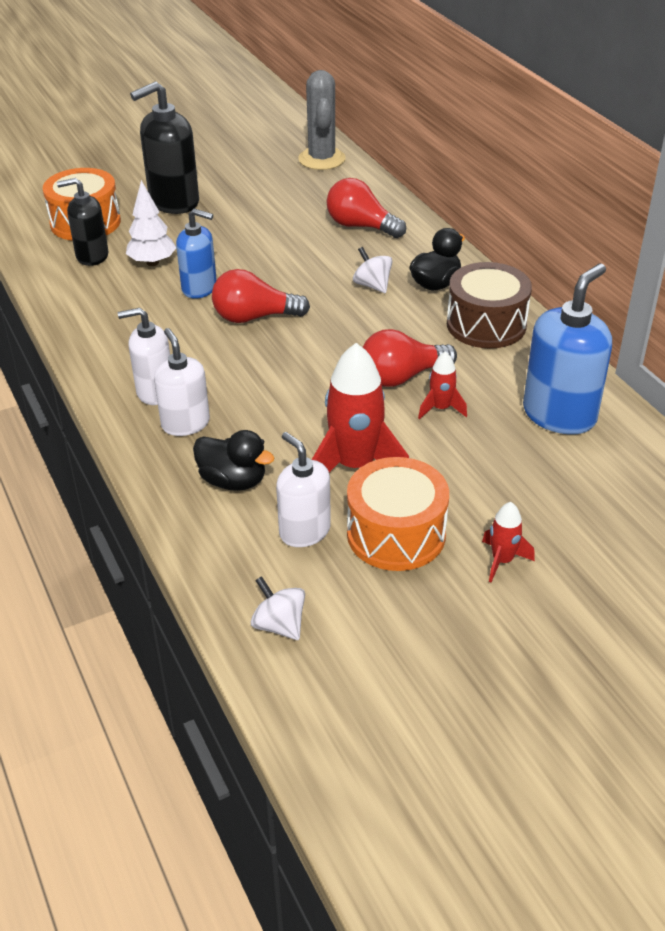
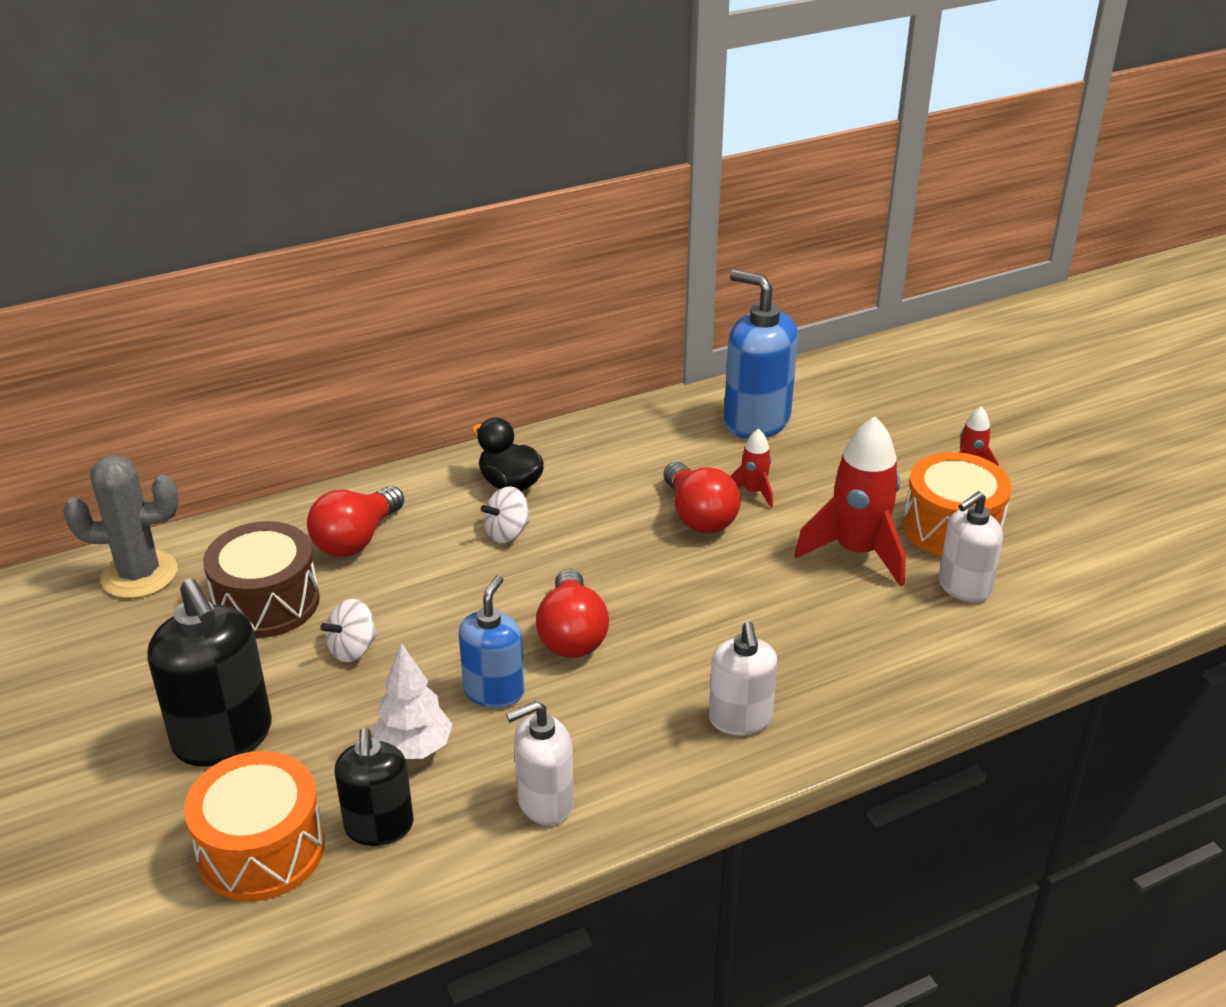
camera: 90 degrees left, 5 degrees down
white soap dispenser [154,328,210,436] -> white soap dispenser moved to [506,701,574,825]
black duck [193,430,275,491] -> none
white spinning top [251,576,305,640] -> white spinning top moved to [320,599,377,662]
brown drum [447,262,532,348] -> brown drum moved to [203,521,320,638]

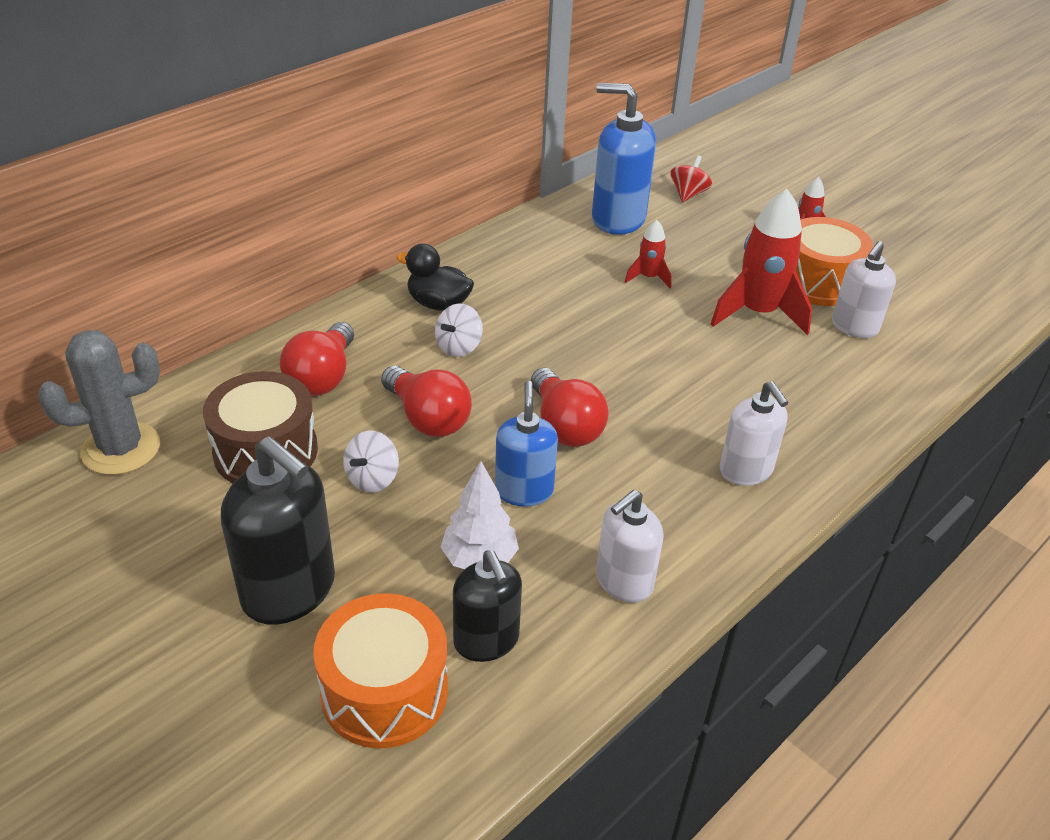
camera: 20 degrees left, 5 degrees up
red light bulb [663,462,741,533] -> red light bulb moved to [381,366,472,437]
none -> red spinning top [670,155,712,202]

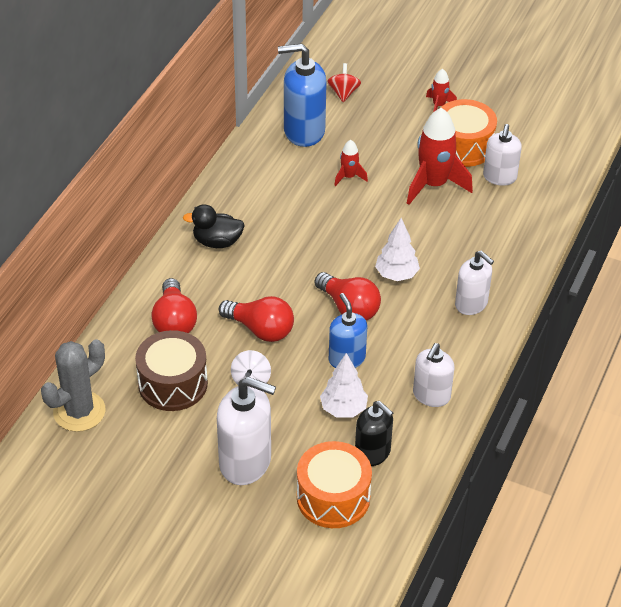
camera: 20 degrees left, 5 degrees up
black soap dispenser [221,436,335,625] -> white soap dispenser [217,377,276,485]
white spinning top [435,304,483,357] -> none
none -> white tree [375,218,420,281]

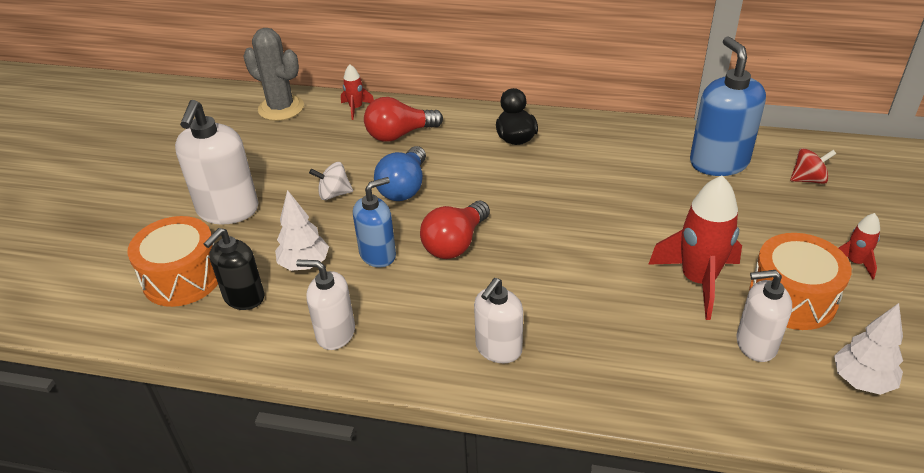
camera: 80 degrees right, 5 degrees down
brown drum [135,330,208,411] -> none
red light bulb [219,296,294,342] -> blue light bulb [374,146,426,201]
red rocket [334,140,368,186] -> red rocket moved to [341,64,374,120]
white tree [375,218,420,281] -> white tree moved to [834,303,903,395]

